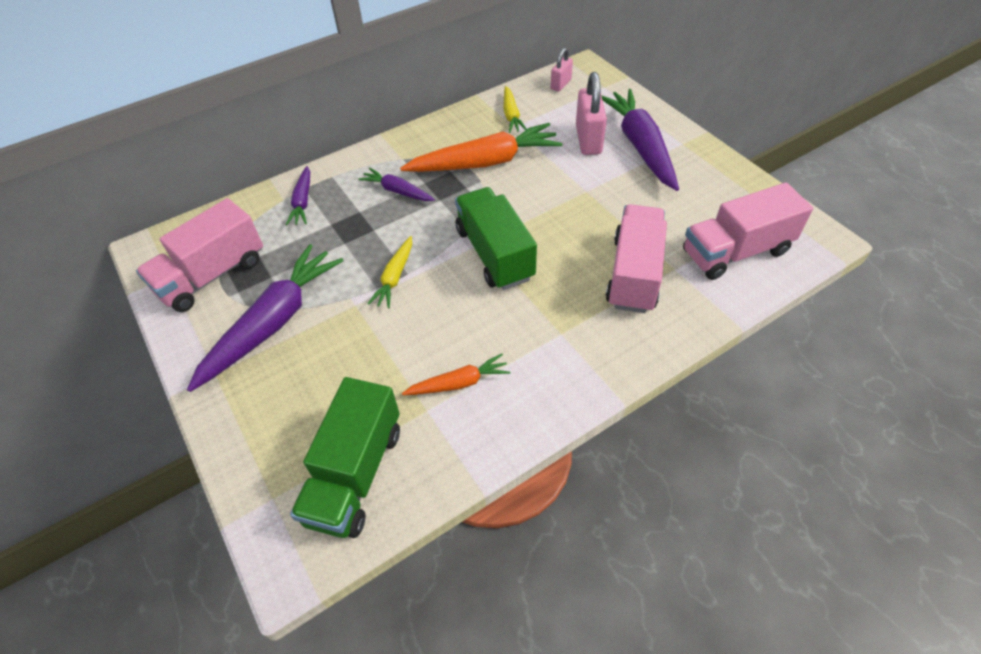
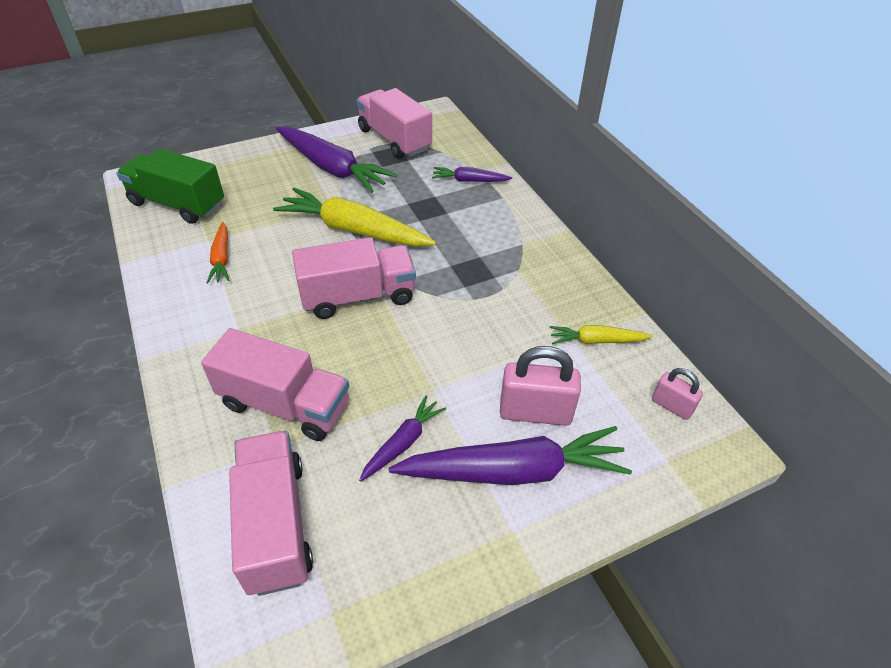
camera: 95 degrees right, 5 degrees down
purple carrot [358,168,435,201] -> purple carrot moved to [359,395,446,482]
yellow carrot [367,236,412,308] -> yellow carrot [273,188,436,246], size x1.95
orange carrot [400,123,562,172] -> none
green truck [455,187,537,290] -> pink truck [292,237,416,319]

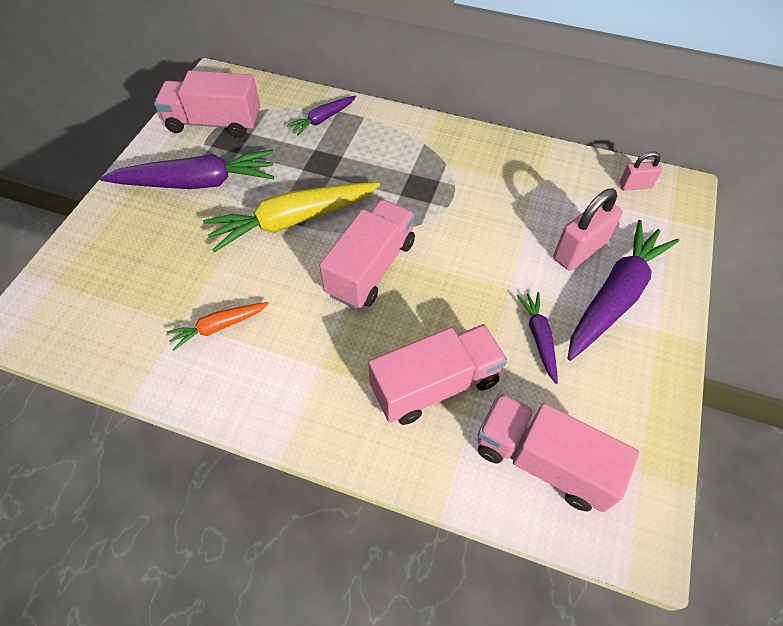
camera: 45 degrees left, 10 degrees up
green truck [116,148,224,224] -> none
orange carrot [206,222,230,284] -> orange carrot turned 120 degrees clockwise [167,302,269,351]
yellow carrot [550,325,653,344] -> none

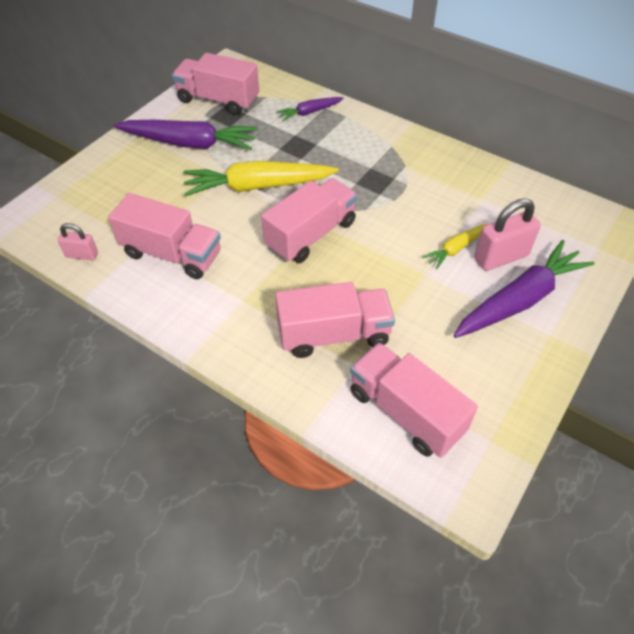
camera: 15 degrees right, 5 degrees down
orange carrot [167,302,269,351] -> pink truck [108,193,221,279]
purple carrot [517,292,558,384] -> none
pink padlock [620,151,662,191] -> pink padlock moved to [58,223,98,260]
none -> yellow carrot [422,223,489,269]

